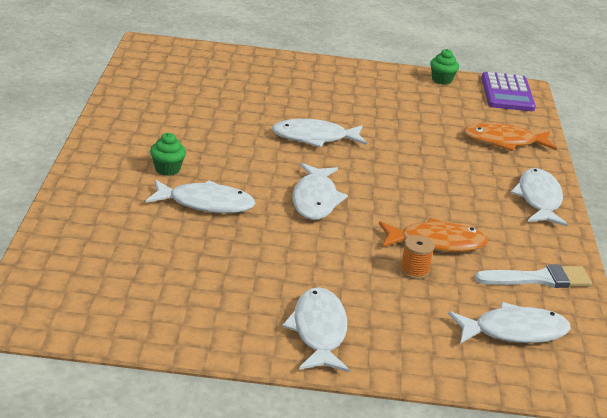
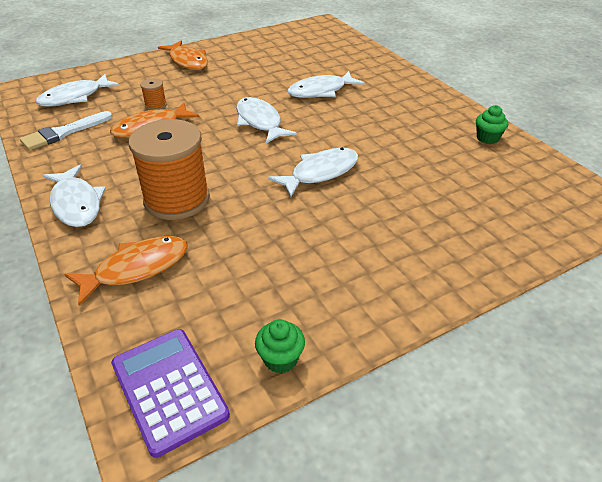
camera: 150 degrees right, 10 degrees up
green cupcake [150,133,186,176] -> green cupcake moved to [476,105,508,144]
white fish [282,287,349,372] -> orange fish [158,41,208,70]
none -> orange spool [129,119,210,220]

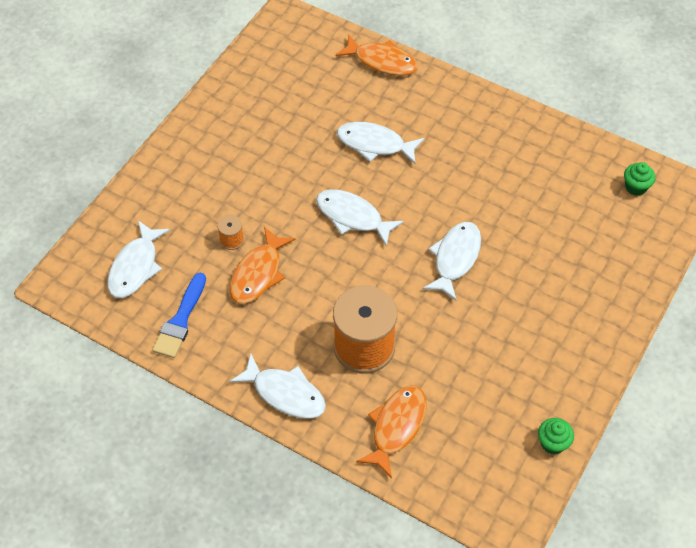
camera: 30 degrees left, 15 degrees up
white brush [20,111,113,150] -> blue brush [152,273,206,358]
purple calculator [111,329,230,458] -> none
orange fish [158,41,208,70] -> orange fish moved to [335,34,418,76]
white fish [287,71,364,98] -> white fish turned 75 degrees clockwise [337,122,424,164]
green cupcake [476,105,508,144] -> green cupcake moved to [624,162,656,196]

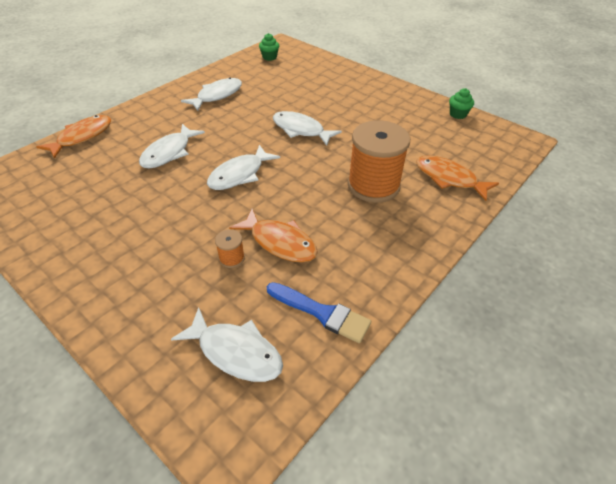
camera: 80 degrees left, 10 degrees down
white fish [230,353,326,419] -> white fish moved to [181,77,242,111]

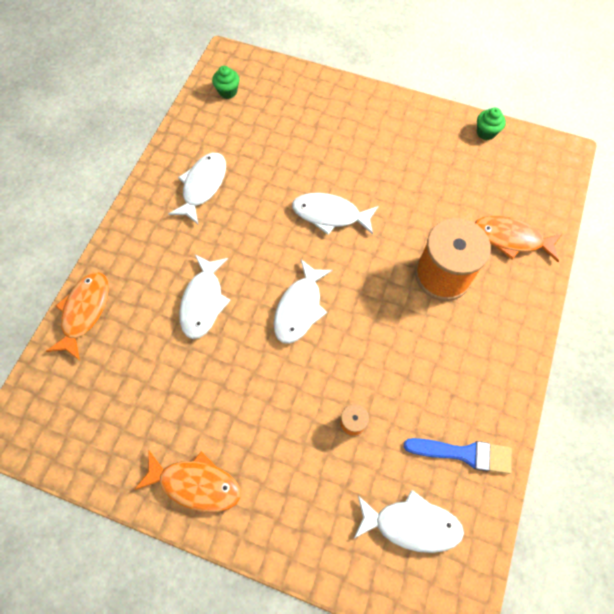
camera: 20 degrees left, 20 degrees up
orange fish [229,209,318,262] -> orange fish moved to [134,451,241,512]

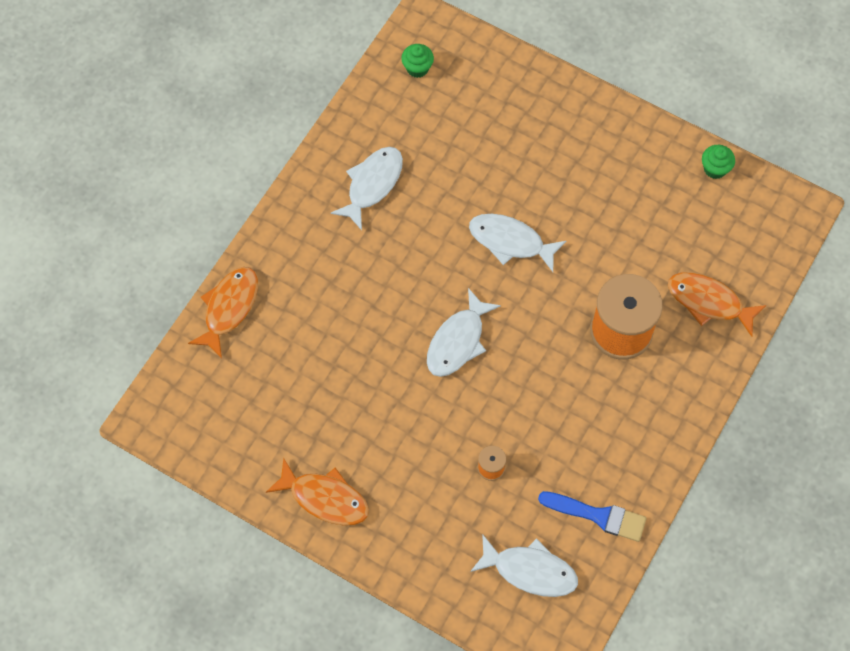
camera: 10 degrees right, 0 degrees up
white fish [179,255,231,339] -> none

